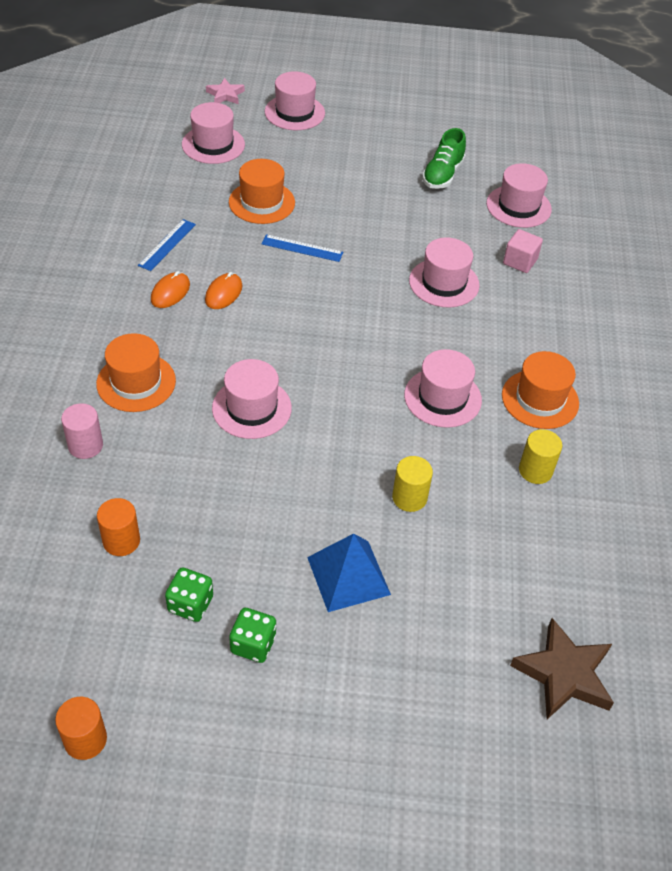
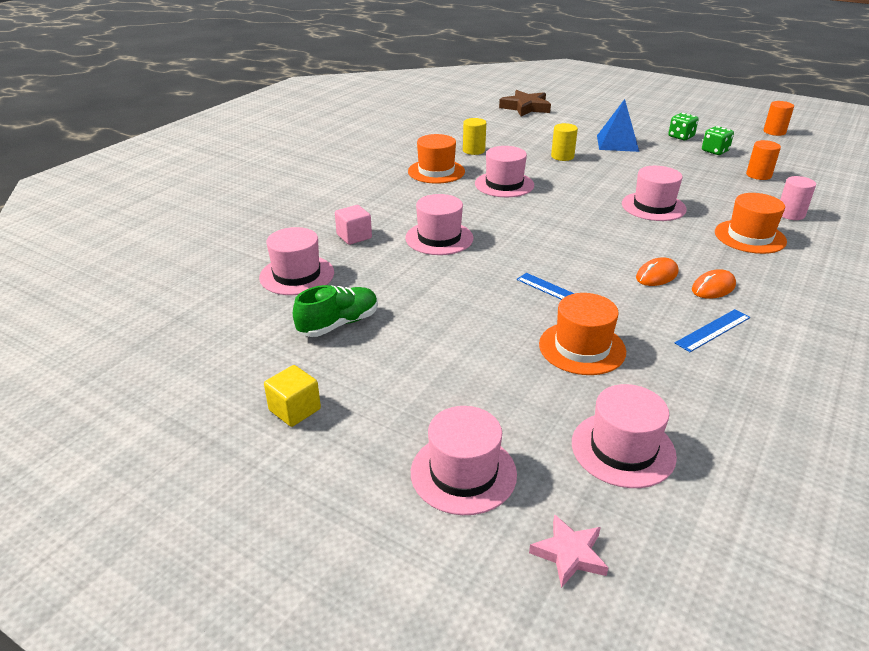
camera: 150 degrees left, 15 degrees down
none -> yellow cube [264,365,321,427]

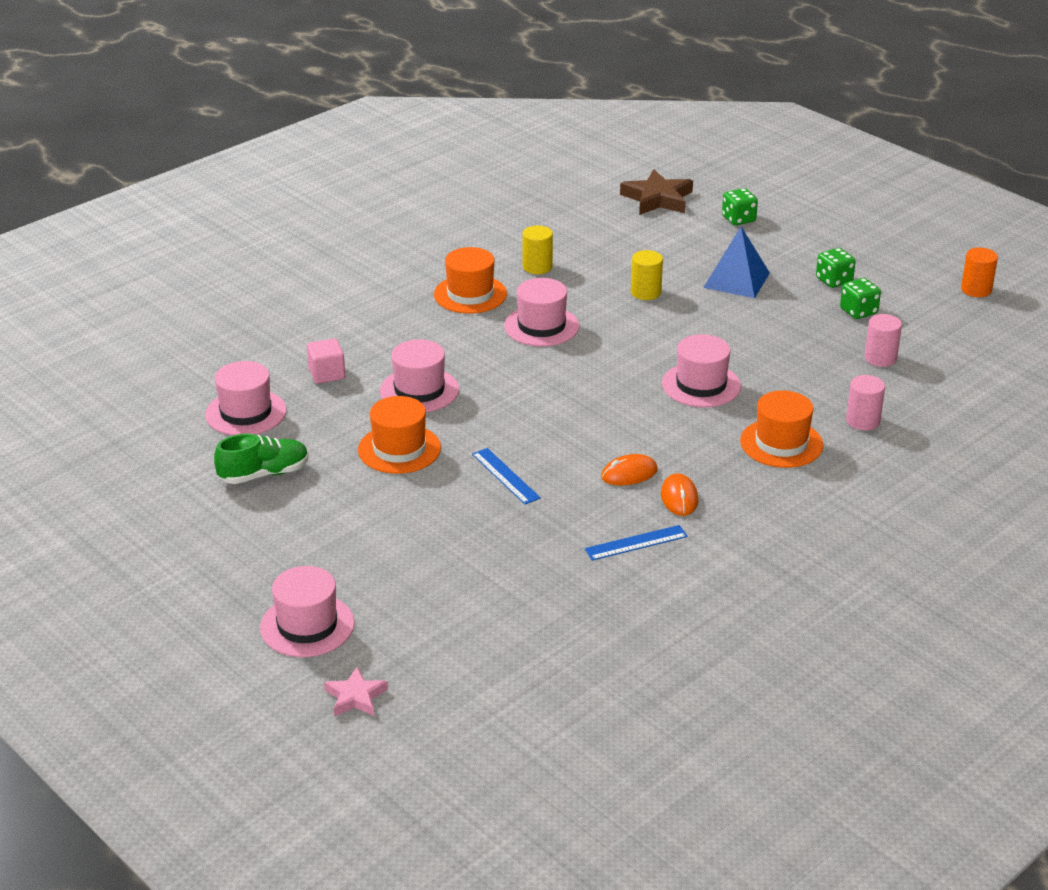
camera: 15 degrees right, 0 degrees up
yellow cube [264,365,321,427] -> none
orange hat [539,293,626,375] -> orange hat moved to [358,396,441,474]
pink hat [572,384,677,488] -> none
orange mouse [692,269,736,299] -> orange mouse turned 75 degrees counterclockwise [661,473,698,516]
orange cylinder [746,140,781,180] -> pink cylinder [864,314,902,367]
none -> green dice [722,188,758,226]

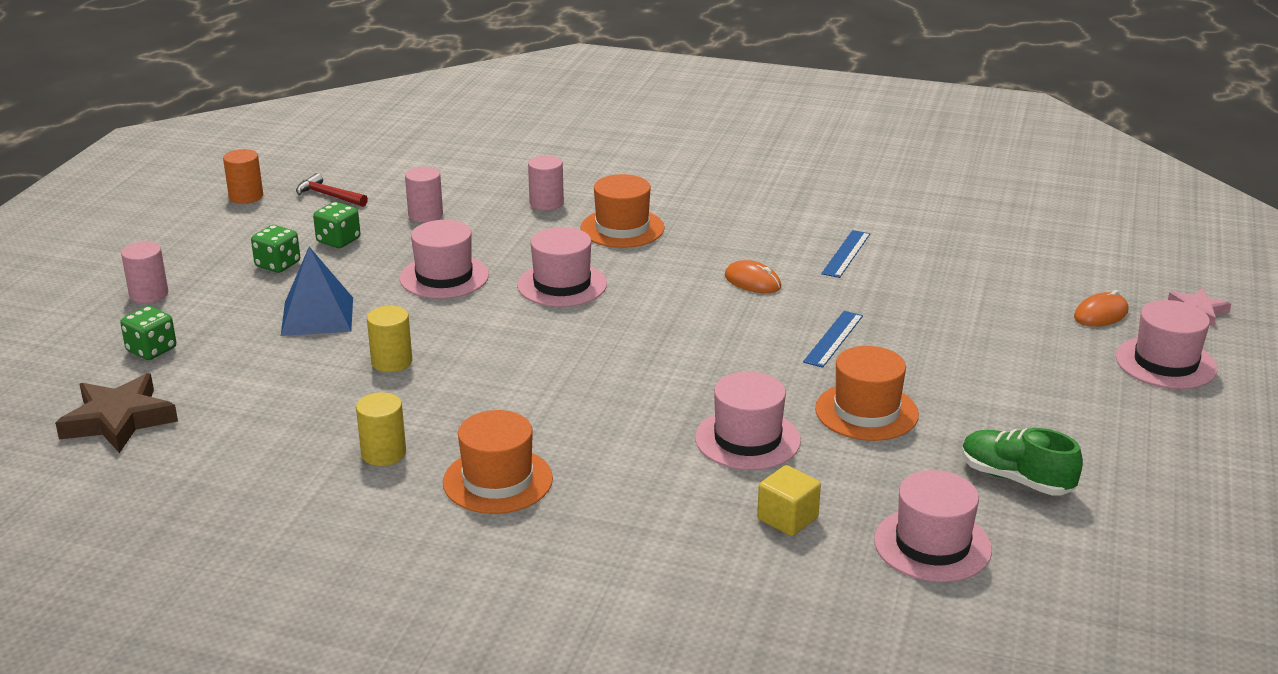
camera: 120 degrees left, 5 degrees down
pink cube [307,338,345,384] -> yellow cube [757,465,821,536]
pink hat [504,278,579,346] -> pink hat moved to [399,220,489,299]
blue ruler [585,525,688,561] -> blue ruler turned 75 degrees clockwise [821,230,870,278]
orange mouse [661,473,698,516] -> orange mouse moved to [1074,290,1128,327]
none -> pink cylinder [121,242,168,303]
none -> red hammer [296,173,368,207]

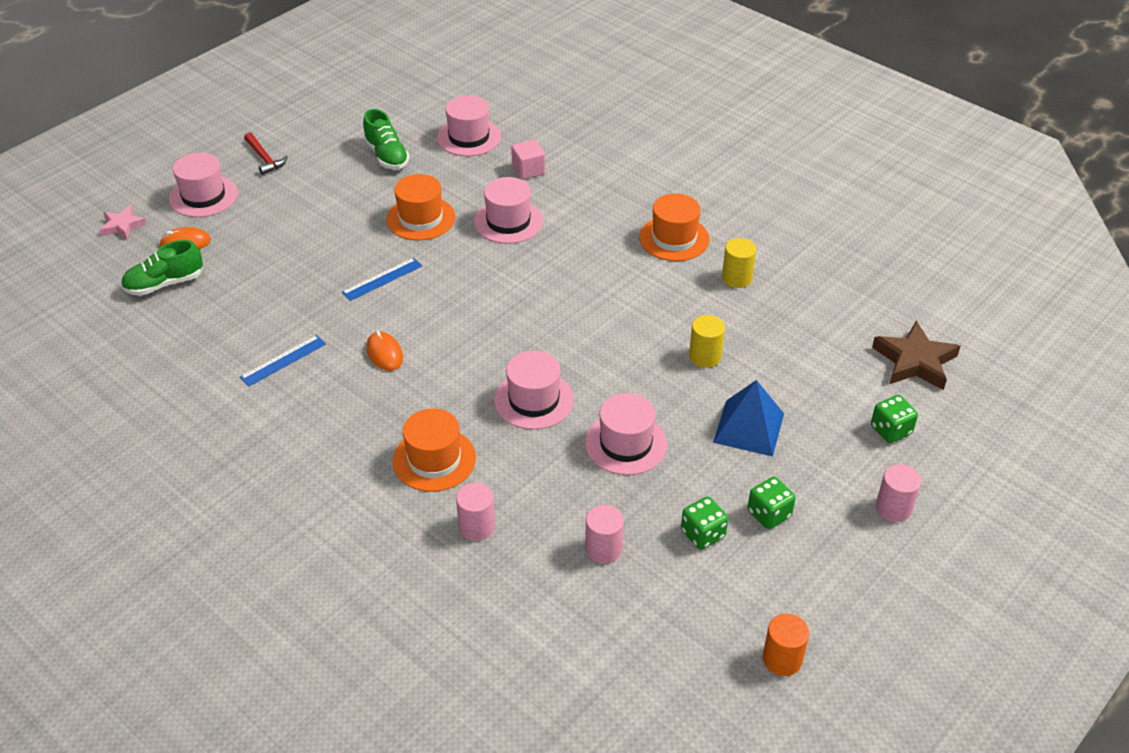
camera: 155 degrees left, 15 degrees up
red hammer [296,173,368,207] -> red hammer moved to [244,133,288,175]
yellow cube [757,465,821,536] -> pink cube [511,140,545,180]
none -> green shoe [121,240,203,296]

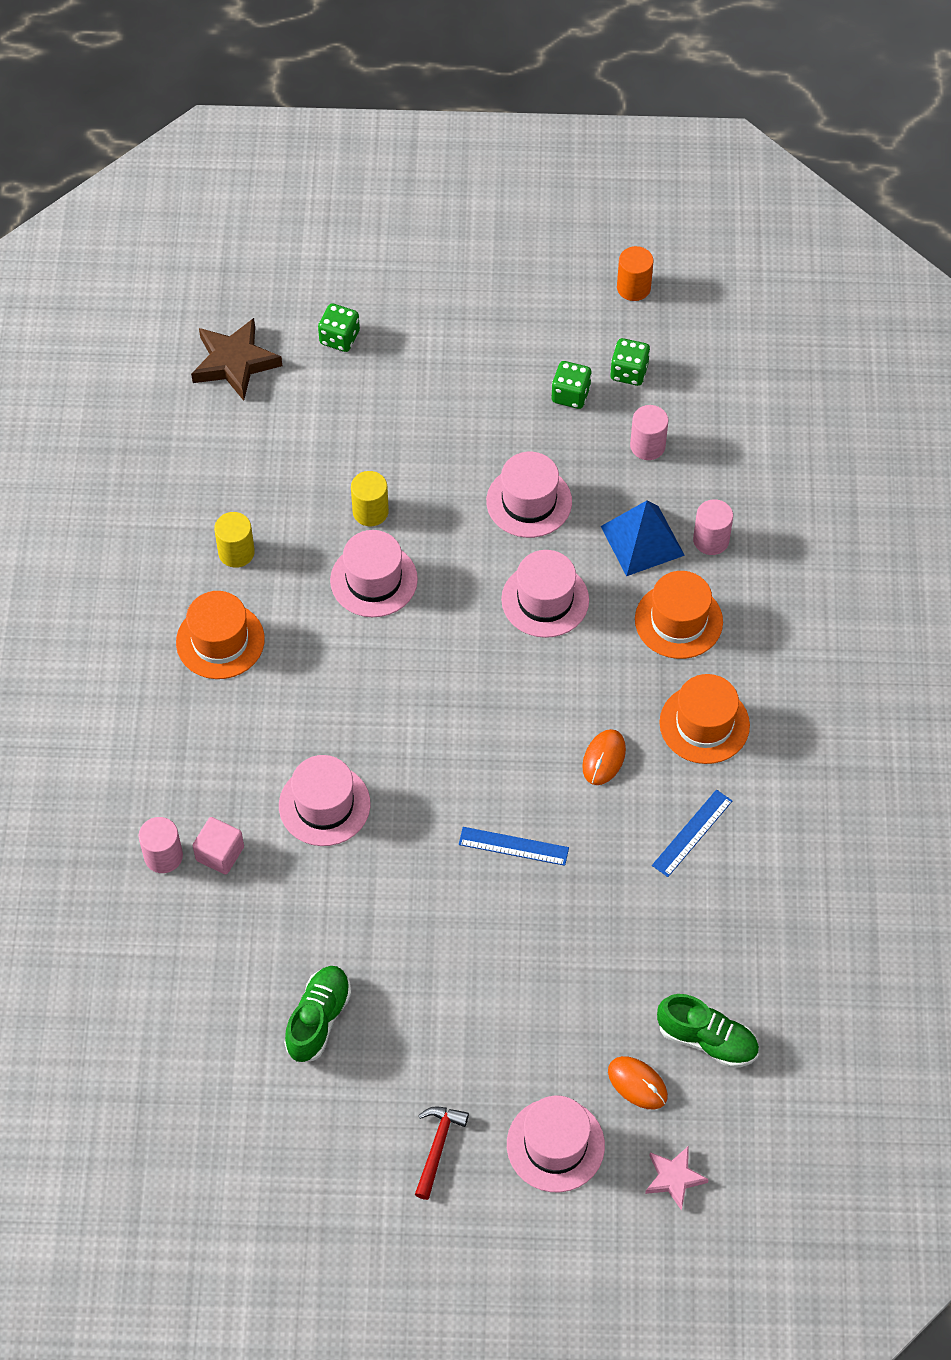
camera: 130 degrees left, 15 degrees up
blue ruler [240,335,326,387] -> blue ruler turned 60 degrees counterclockwise [652,790,732,877]
orange hat [386,174,455,241] -> orange hat moved to [659,674,750,764]
pink hat [437,95,501,156] -> pink hat moved to [330,530,418,617]
blue pyramid [713,380,784,457] -> blue pyramid moved to [601,501,685,576]
green dice [748,477,796,529] -> green dice moved to [610,338,650,386]
pink cylinder [876,464,921,522] -> pink cylinder moved to [139,817,183,873]

